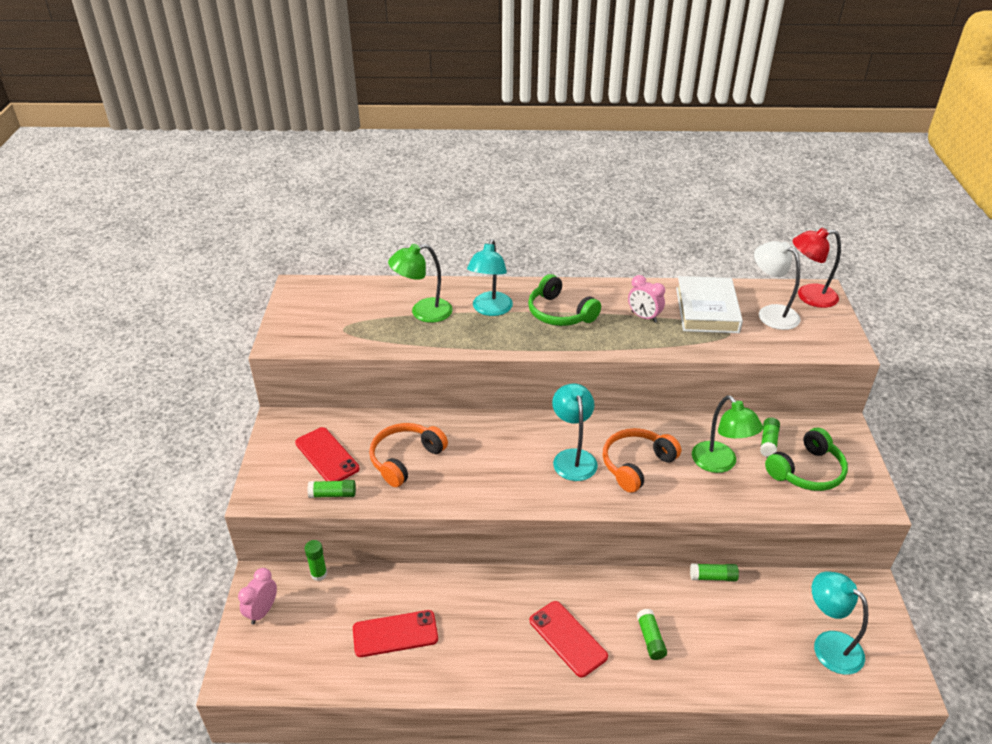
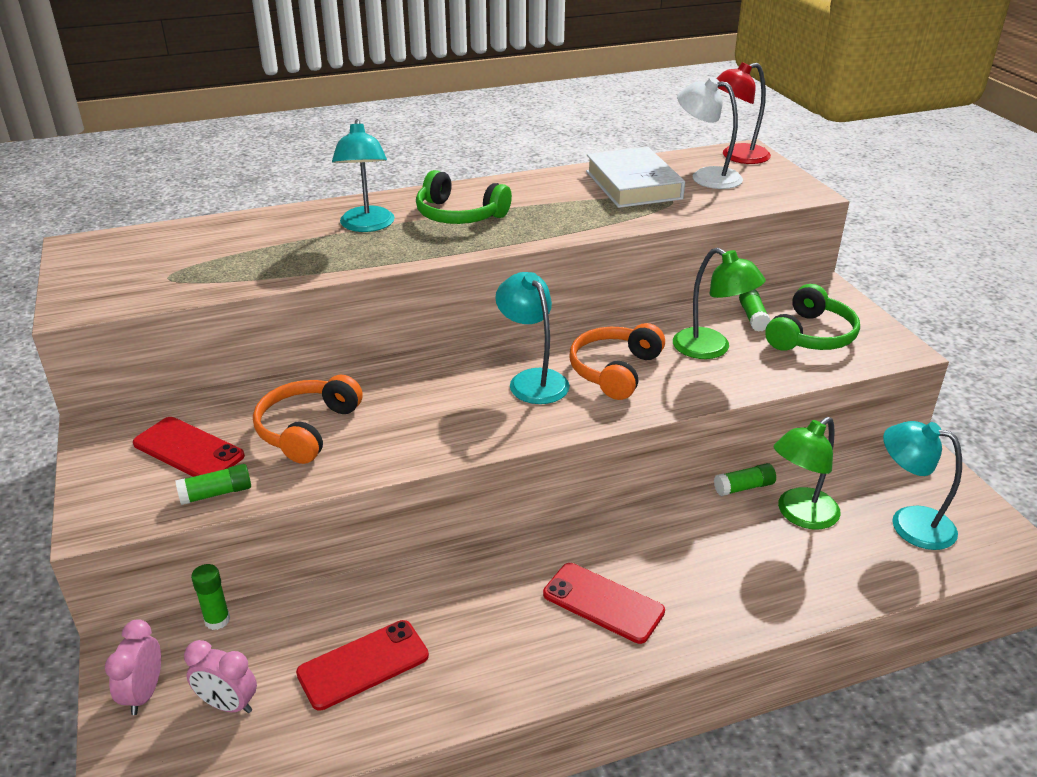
camera: 20 degrees left, 5 degrees down
green lamp [388,244,453,323] -> green lamp moved to [774,417,841,530]
pink clock [628,275,665,323] -> pink clock moved to [184,640,257,713]
green glue stick [636,609,667,660] -> none

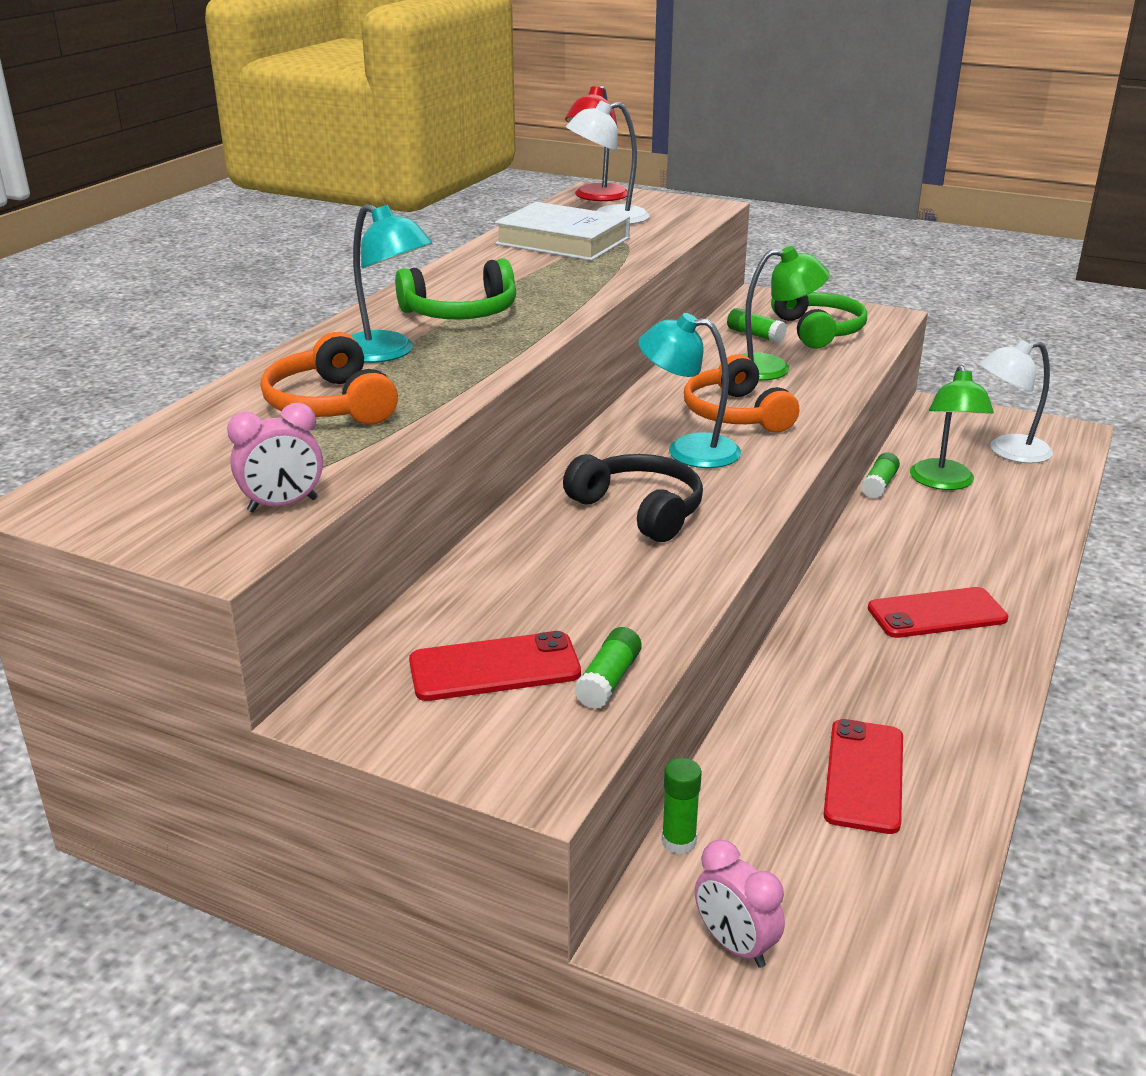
camera: 45 degrees left, 5 degrees down
pink clock [184,640,257,713] -> pink clock moved to [227,403,323,513]
orange headphones [253,375,363,464] -> orange headphones moved to [261,332,398,425]
turquoise lamp [883,421,962,550] -> white lamp [980,340,1053,463]
none -> black headphones [563,454,703,542]

